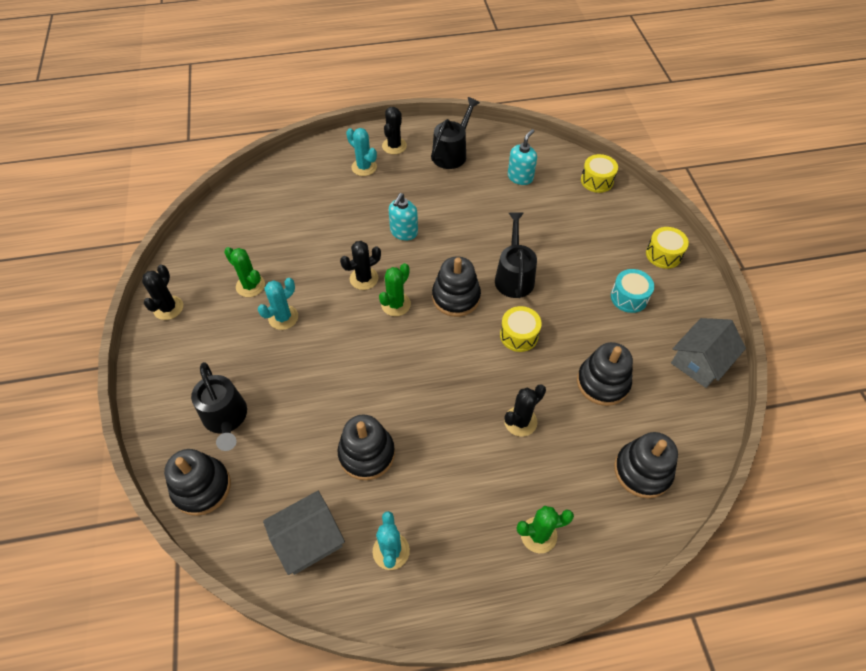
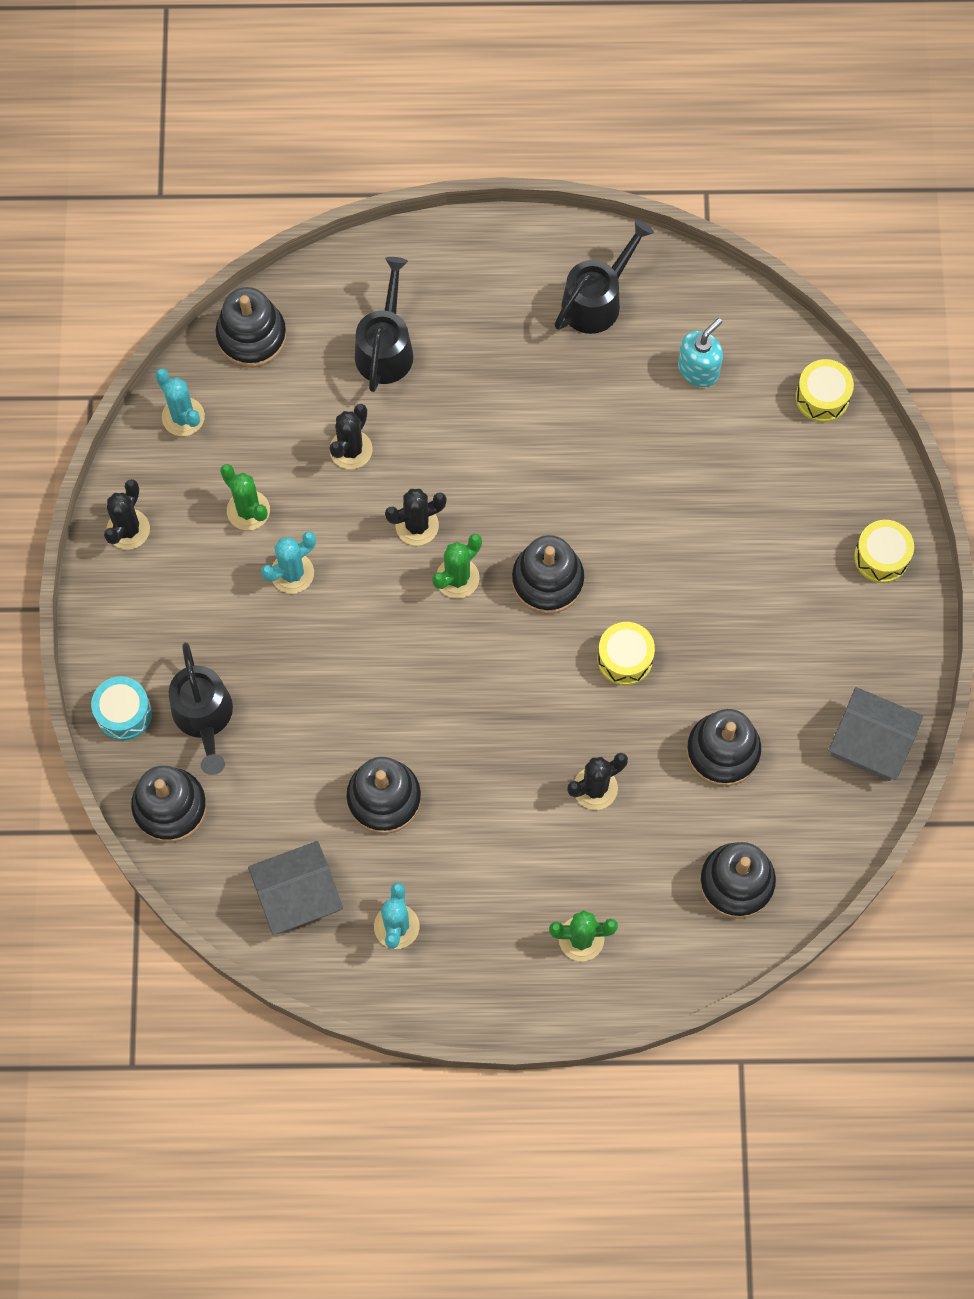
camera: 10 degrees right, 15 degrees up
turquoise cactus [346,128,377,176] -> turquoise cactus moved to [155,369,205,436]
black cactus [382,107,407,154] -> black cactus moved to [329,404,373,469]
turquoise soap dispenser [389,193,418,240] -> none
black watering can [495,212,537,298] -> black watering can moved to [355,257,413,392]
turquoise drum [611,269,654,313] -> turquoise drum moved to [91,676,152,740]
grey house [671,318,746,388] -> grey house turned 60 degrees clockwise [828,687,923,781]
none -> black stacking toy [216,287,287,367]

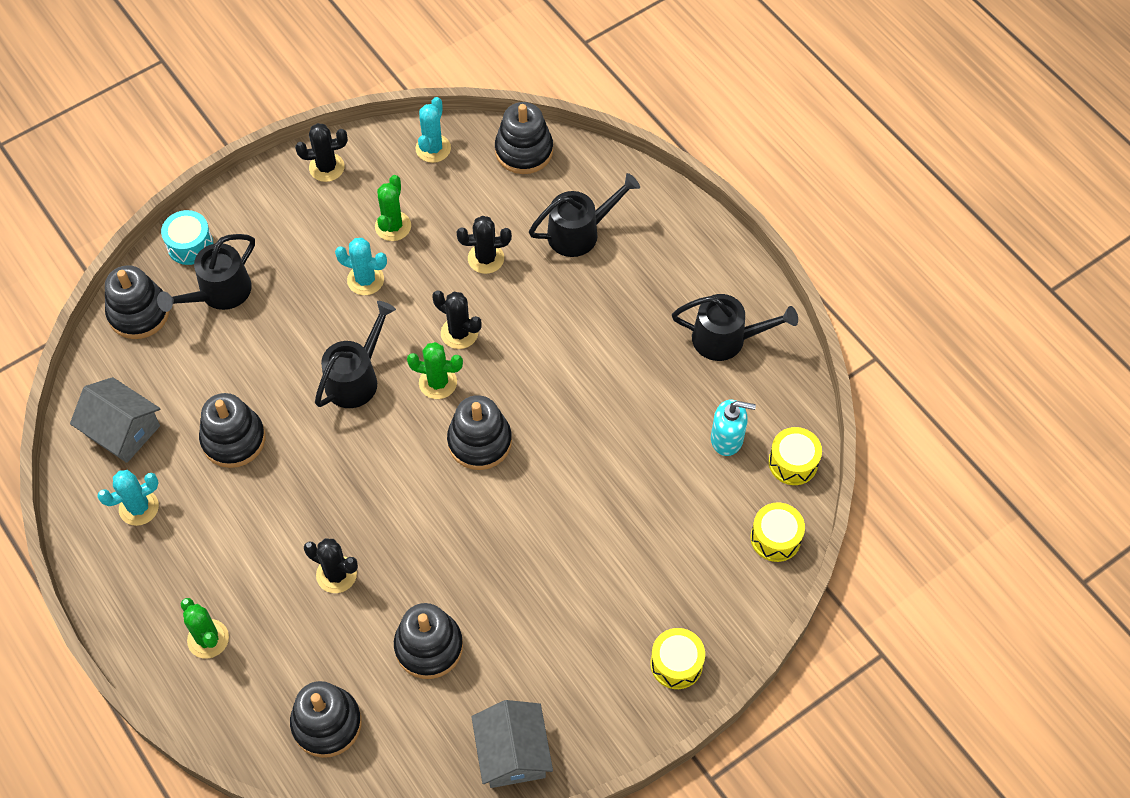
camera: 55 degrees right, 10 degrees down
yellow drum [597,622,655,685] -> yellow drum moved to [769,427,822,485]
none -> black watering can [315,301,396,408]

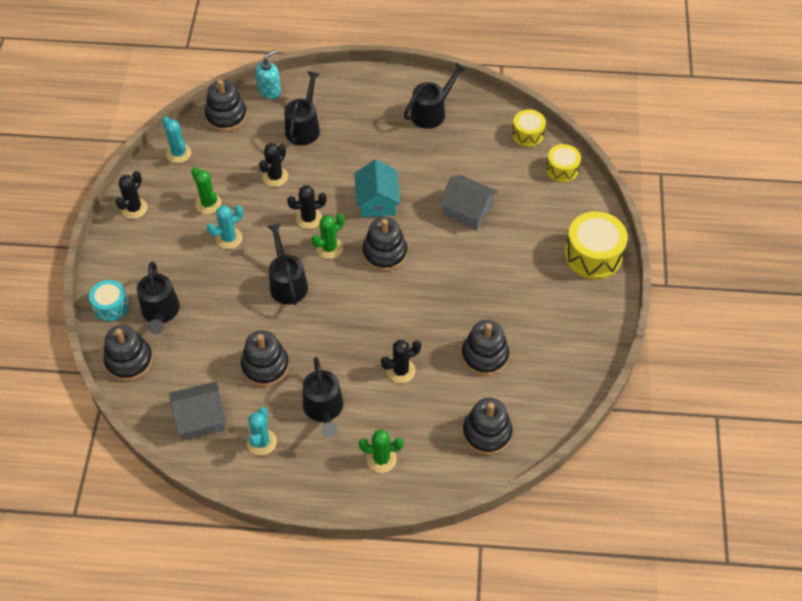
camera: 50 degrees left, 5 degrees down
grey house [471,700,553,788] -> grey house moved to [439,175,498,230]
yellow drum [650,628,705,689] -> yellow drum [565,211,628,280], size x1.68
turquoise soap dispenser [711,400,756,456] -> turquoise soap dispenser moved to [255,50,281,99]
none -> black watering can [303,357,343,438]
none -> turquoise house [354,159,400,217]

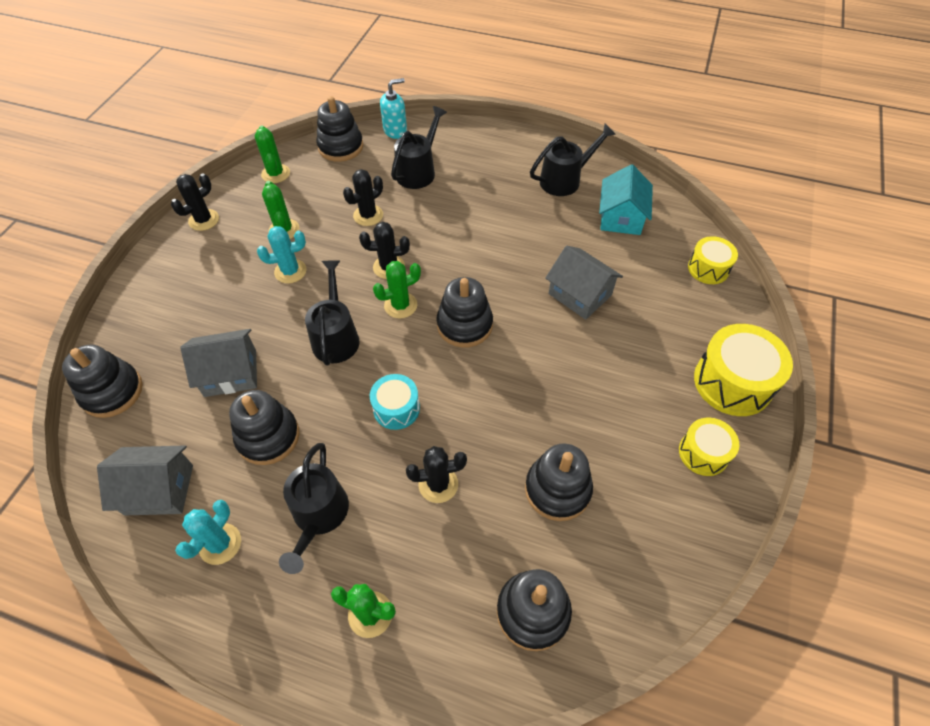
camera: 15 degrees right, 0 degrees up
turquoise drum [89,280,129,321] -> turquoise drum moved to [370,374,420,430]
black watering can [137,262,180,334] -> none
turquoise cactus [162,116,191,163] -> green cactus [255,126,290,183]
turquoise house [354,159,400,217] -> turquoise house moved to [599,164,653,235]
yellow drum [512,109,546,147] -> yellow drum moved to [679,417,739,476]
none -> grey house [180,329,257,397]

